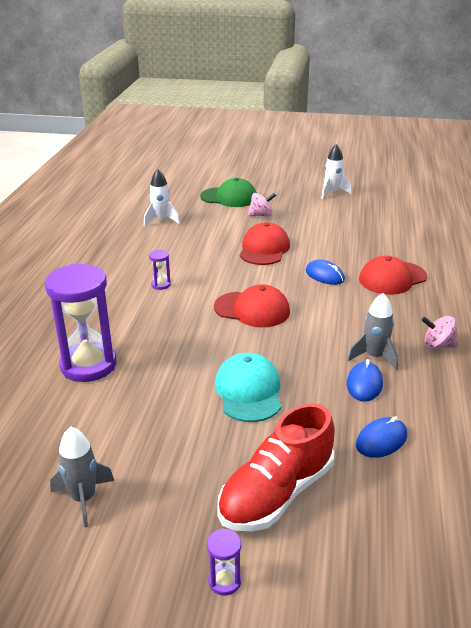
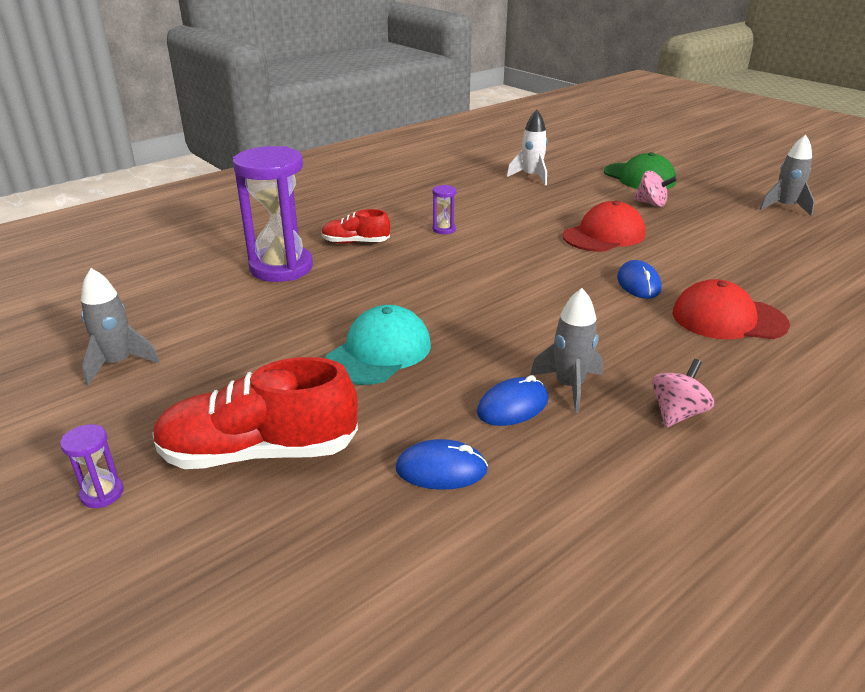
camera: 40 degrees right, 0 degrees up
red cap [214,284,290,327] -> none
white rocket [321,144,352,199] -> grey rocket [760,135,815,216]
pink spinning top [421,316,458,349] -> pink spinning top turned 75 degrees clockwise [652,359,714,427]
none -> red shoe [321,209,390,244]

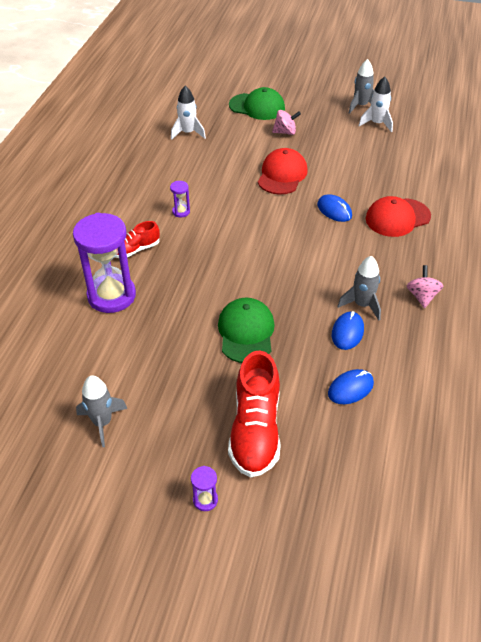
camera: 35 degrees left, 15 degrees up
red shoe [152,357,358,469] -> red shoe turned 45 degrees counterclockwise [228,350,281,478]
turquoise cap [325,305,431,385] -> green cap [218,298,274,363]
none -> white rocket [358,77,393,132]

